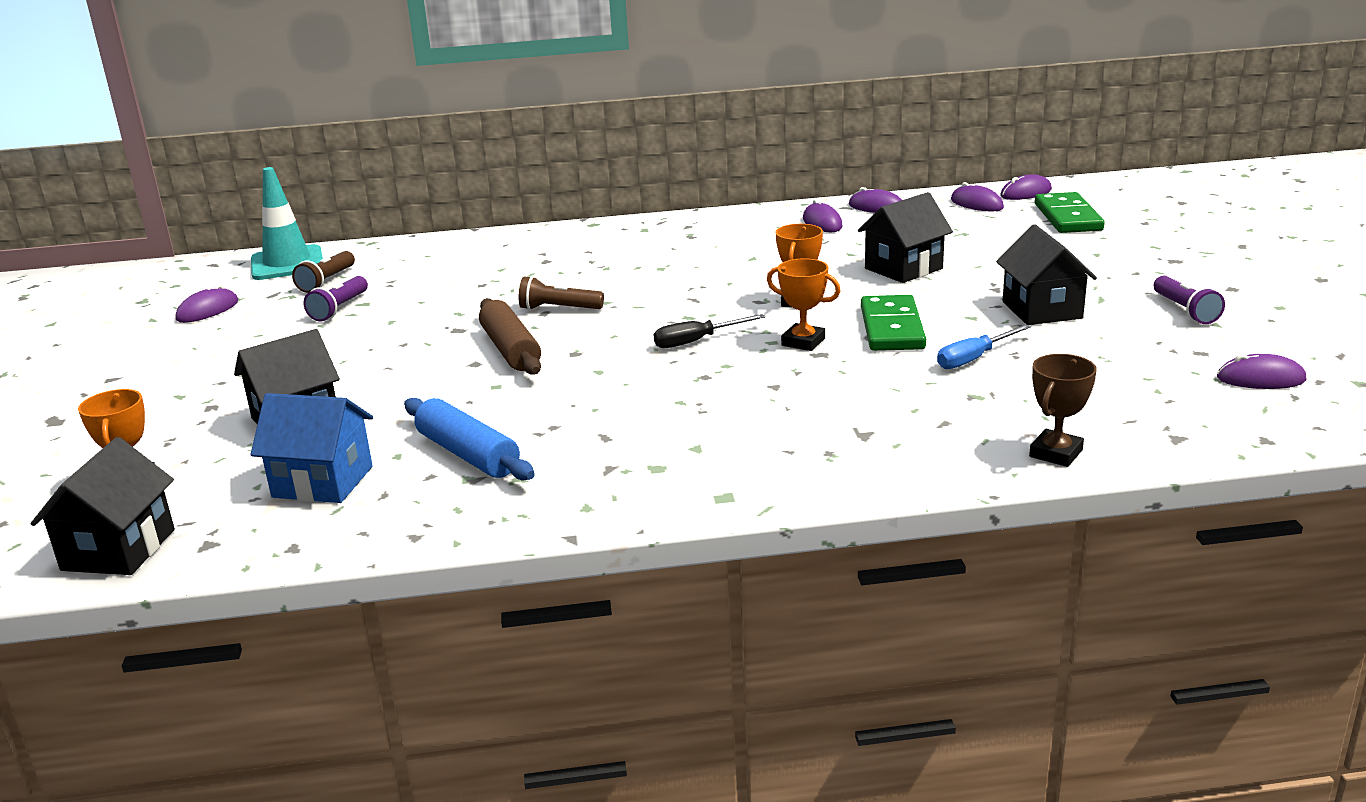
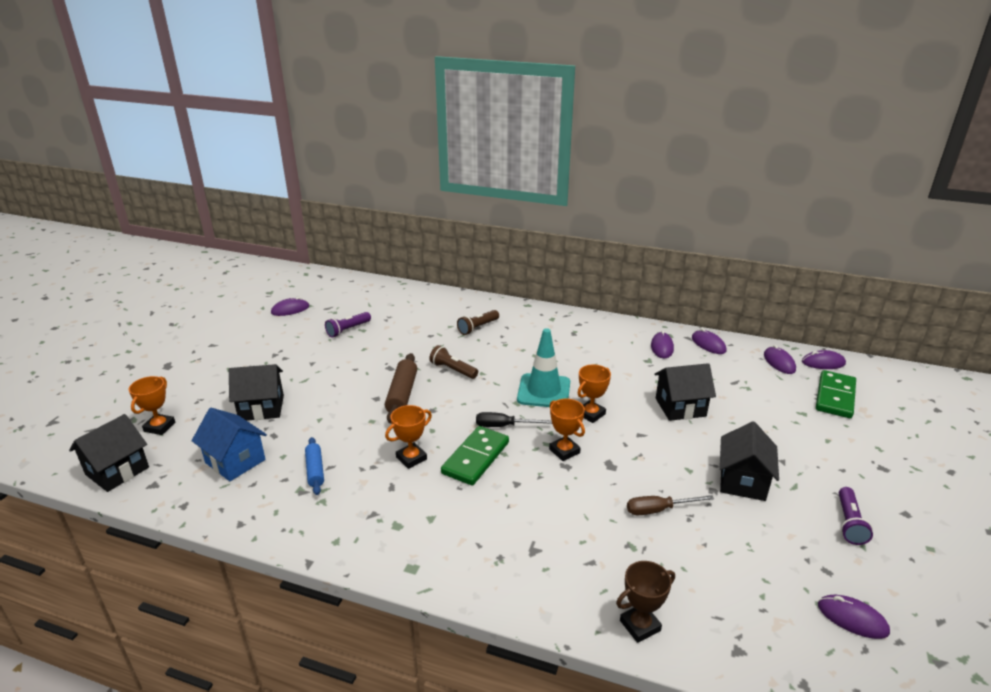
camera: 25 degrees right, 5 degrees up
turquoise traffic cone [251,167,323,280] -> turquoise traffic cone moved to [517,328,570,407]
brown flashlight [292,251,355,293] -> brown flashlight moved to [457,310,499,335]
blue rolling pin [404,398,535,481] -> blue rolling pin [305,437,324,495], size x0.64
green domino [861,295,926,351] -> green domino moved to [441,426,509,485]
blue screwdriver [937,324,1031,369] -> brown screwdriver [627,495,714,515]
none -> orange trophy [385,405,432,469]

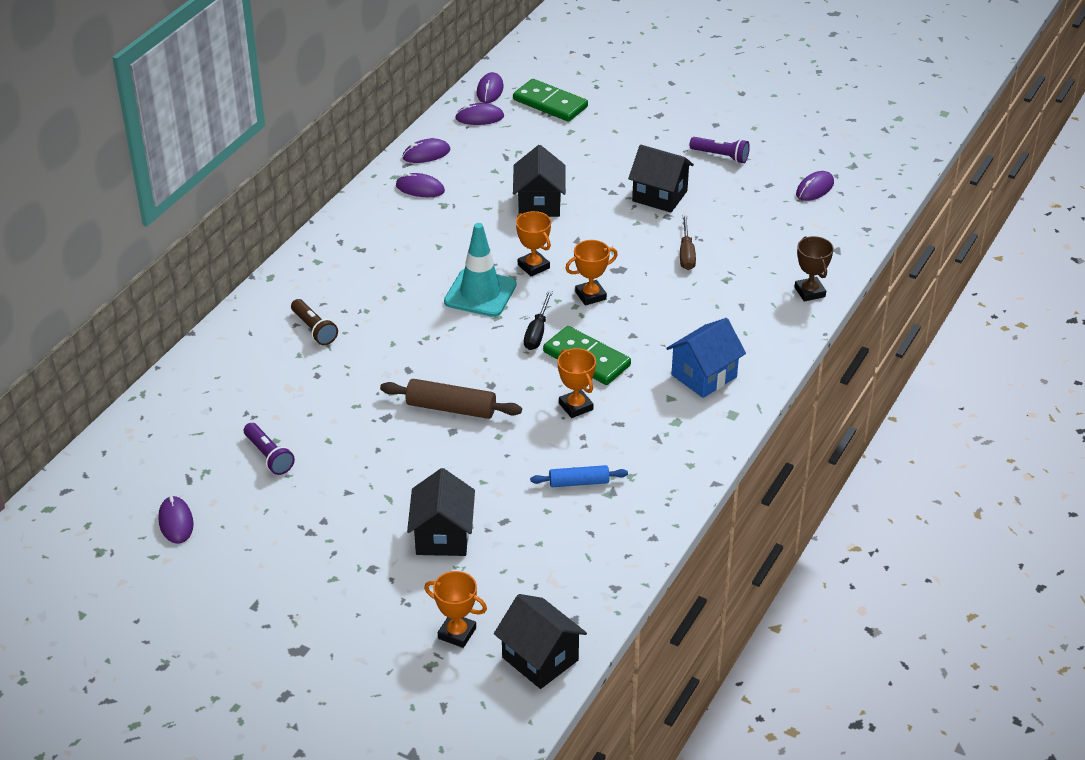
camera: 80 degrees left, 10 degrees up
blue house [192,408,267,481] -> blue house moved to [666,318,746,398]
brown flashlight [429,345,478,379] -> none

